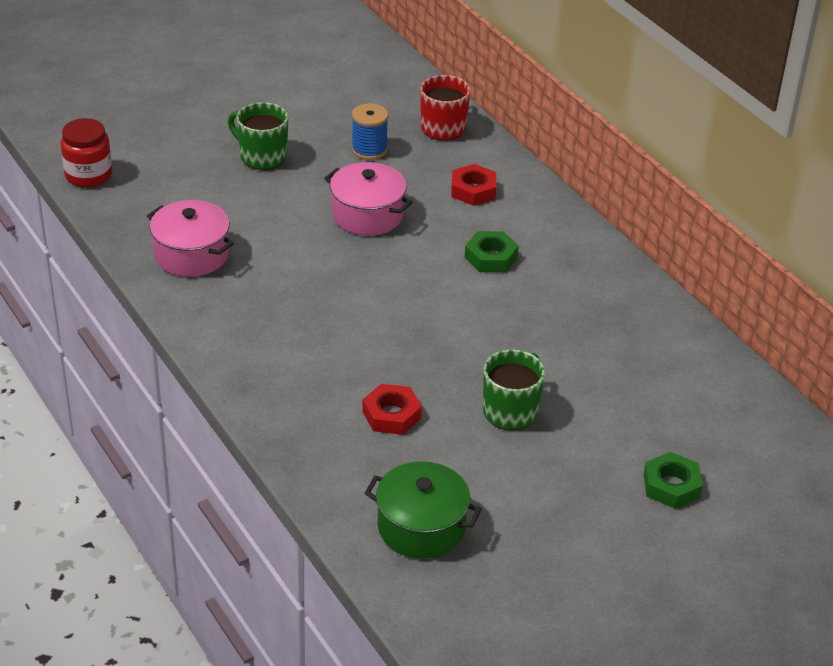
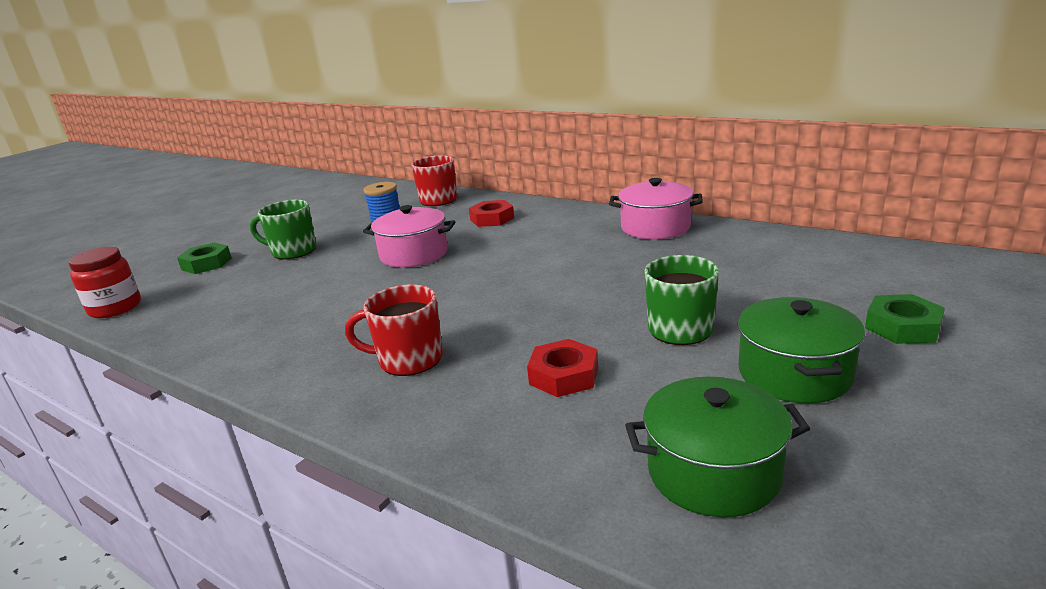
camera: 20 degrees left, 15 degrees down
pink pot [147,200,234,277] -> pink pot moved to [609,178,703,240]
green nut [465,231,519,272] -> green nut moved to [177,243,232,274]
none -> red mug [345,285,443,376]
none -> green pot [738,297,865,403]

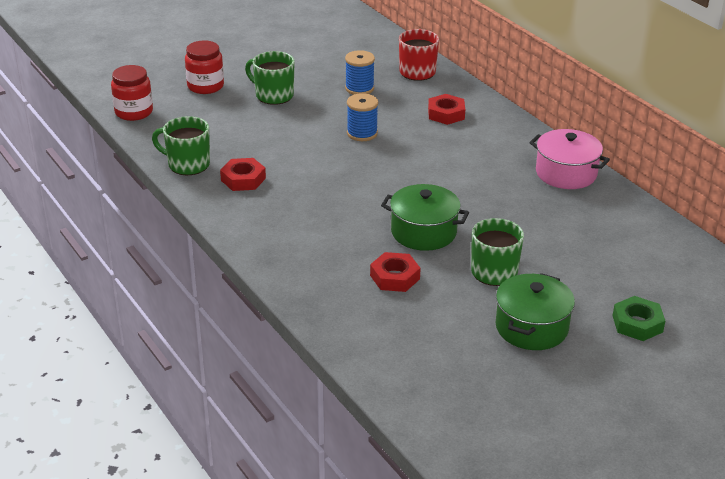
camera: 20 degrees right, 10 degrees up
green nut [177,243,232,274] -> red jar [185,40,224,94]
red mug [345,285,443,376] -> none
pink pot [363,205,455,268] -> blue spool [347,93,378,141]
green pot [625,376,810,517] -> green pot moved to [381,184,469,251]
none -> green mug [152,116,210,175]
none -> red nut [220,158,266,191]

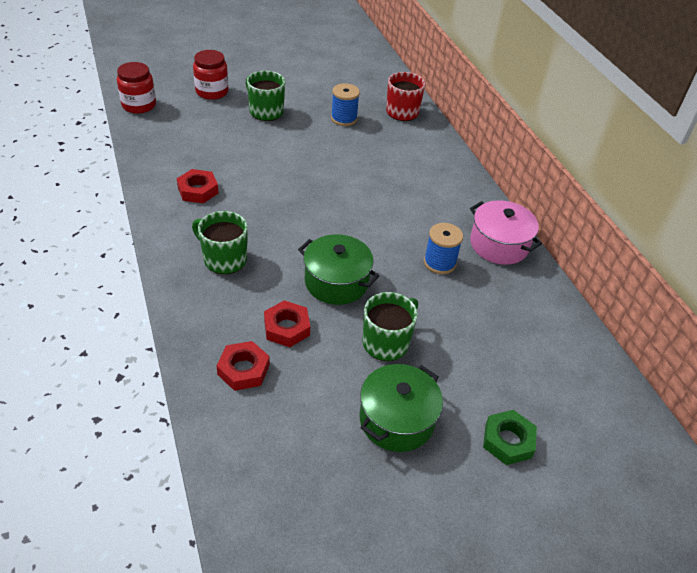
camera: 10 degrees right, 10 degrees up
green mug [152,116,210,175] -> green mug moved to [192,211,248,274]
blue spool [347,93,378,141] -> blue spool moved to [424,223,463,274]
red nut [428,94,465,125] -> red nut moved to [216,341,270,391]

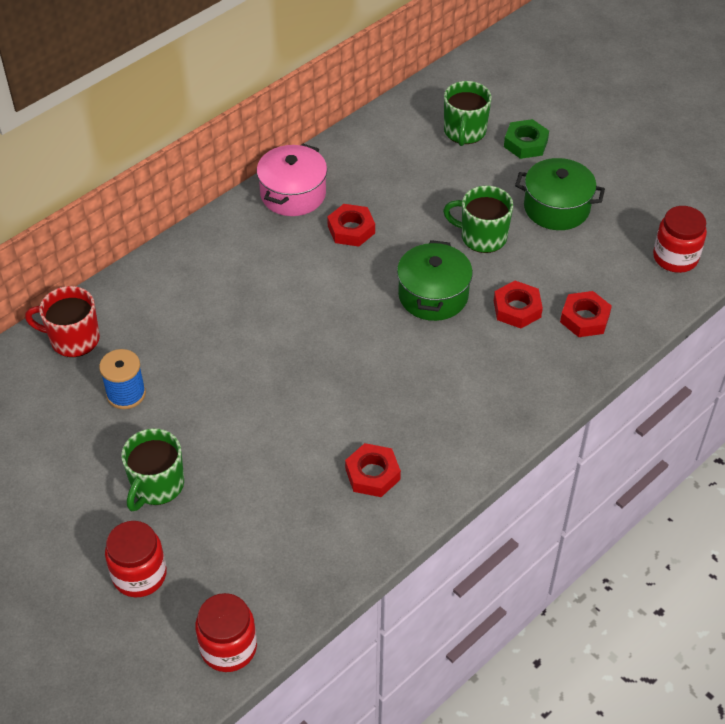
camera: 110 degrees left, 5 degrees up
green mug [192,211,248,274] -> green mug moved to [444,81,491,146]
blue spool [424,223,463,274] -> red nut [327,204,375,247]
none -> red jar [653,206,707,273]

